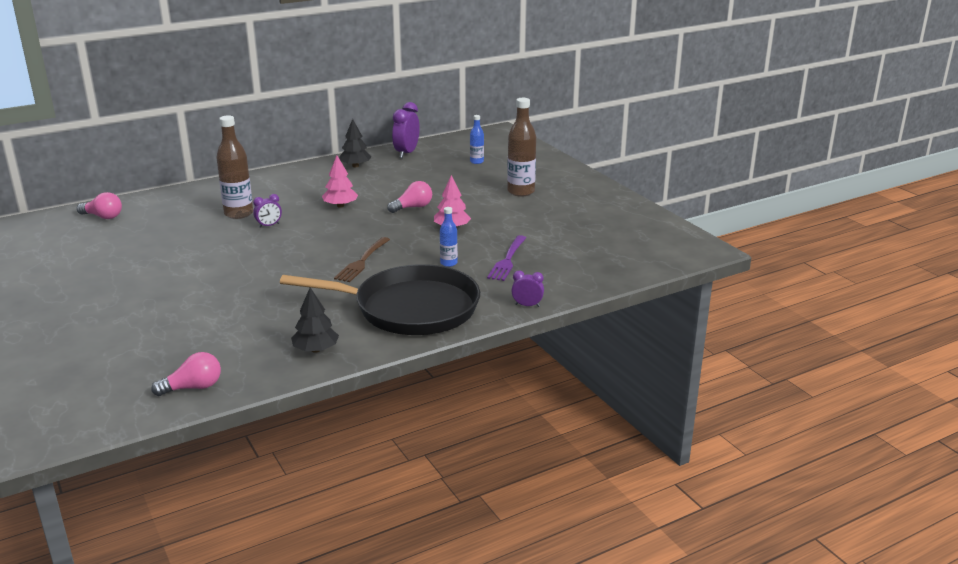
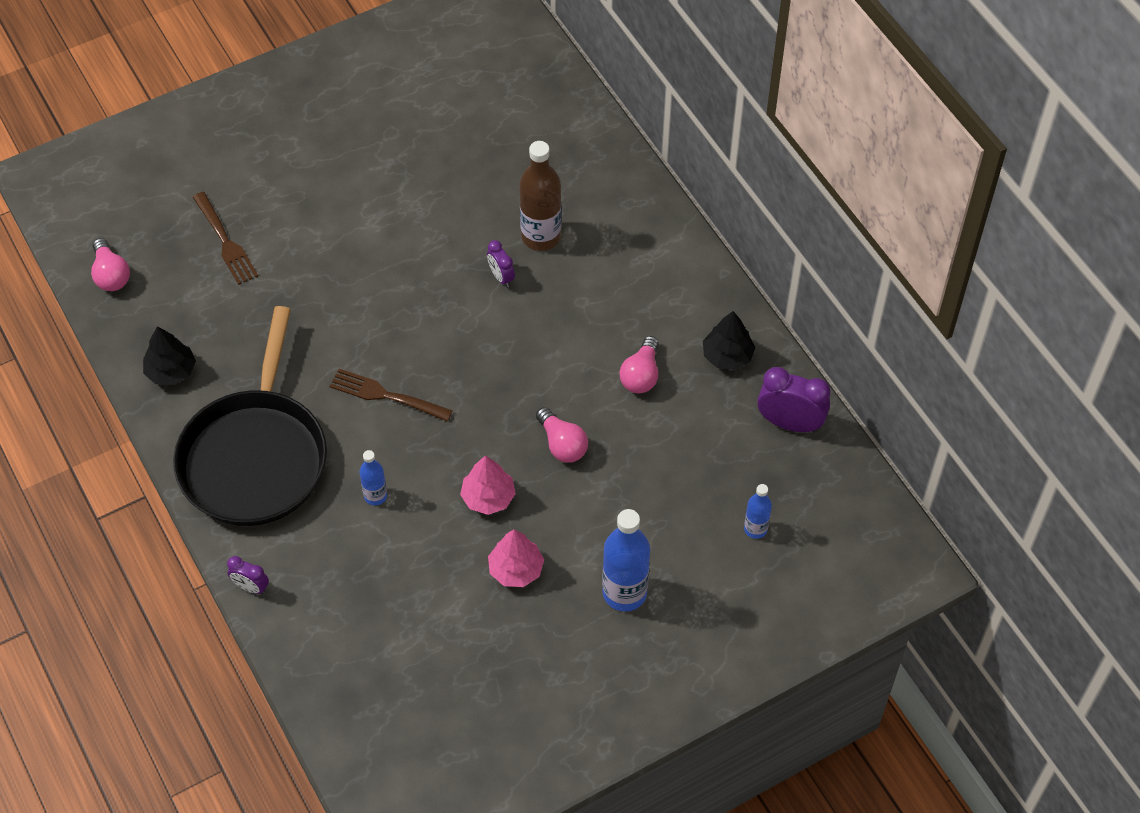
camera: 90 degrees right, 30 degrees up
pink light bulb [77,192,122,219] -> pink light bulb moved to [619,336,659,393]
pink tree [322,156,358,208] -> pink tree moved to [488,529,544,587]
purple fork [487,235,526,281] -> none
brown bottle [507,98,536,197] -> blue bottle [602,509,650,611]
purple clock [511,271,544,307] -> purple clock turned 105 degrees clockwise [227,556,269,594]
none -> brown fork [193,192,258,285]

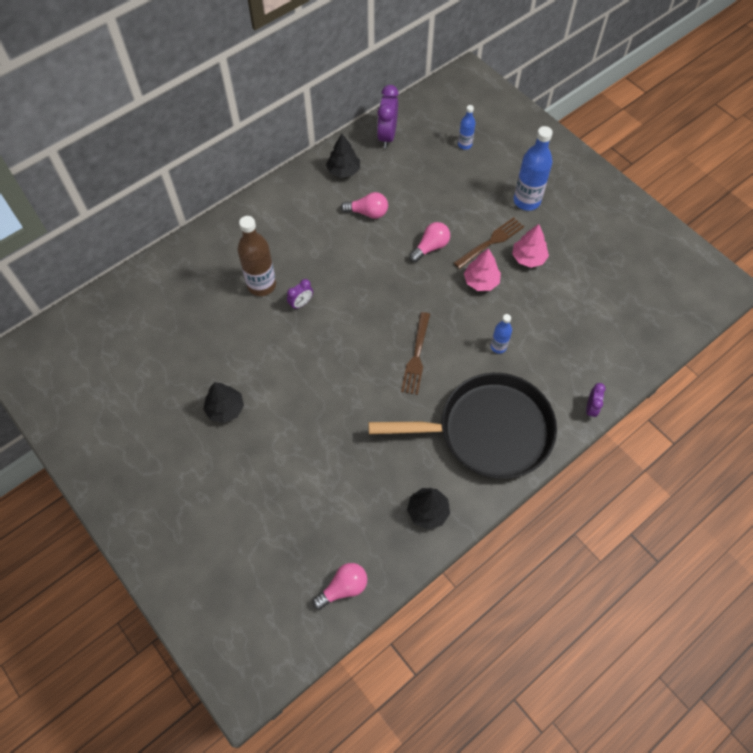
camera: 100 degrees left, 5 degrees up
brown fork [193,192,258,285] -> brown fork moved to [454,217,524,269]
none -> black tree [203,382,244,423]

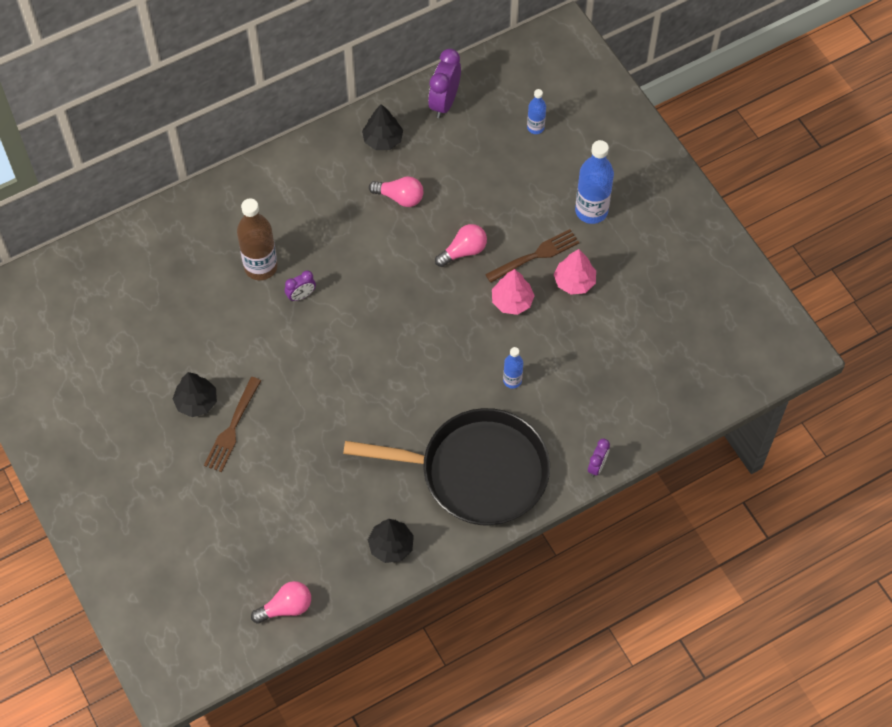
camera: 10 degrees right, 0 degrees up
brown fork [401,312,430,395] -> brown fork moved to [204,377,261,472]

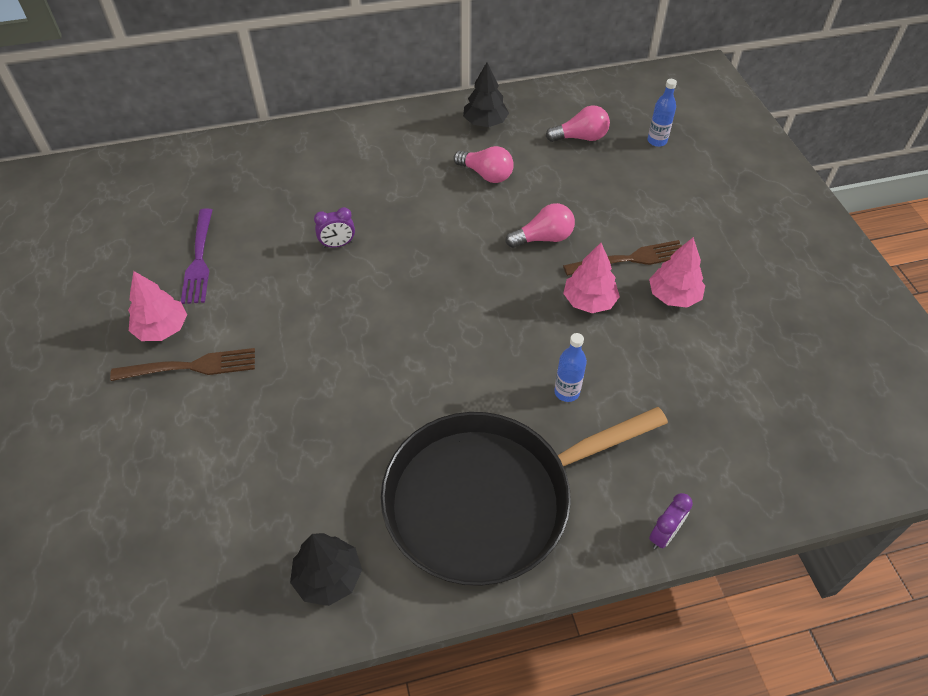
camera: 15 degrees right, 10 degrees down
black tree [173,372,217,417] -> pink tree [128,271,187,341]
brown fork [204,377,261,472] -> brown fork turned 135 degrees counterclockwise [110,348,255,381]
brown bottle [237,198,278,280] -> none
pink light bulb [251,581,311,624] -> pink light bulb moved to [546,105,610,142]
black pan [343,408,550,526] -> black pan turned 135 degrees clockwise [381,407,668,586]
purple clock [428,49,461,118] -> none
blue bottle [575,140,614,224] -> none
none -> purple fork [181,208,212,304]

